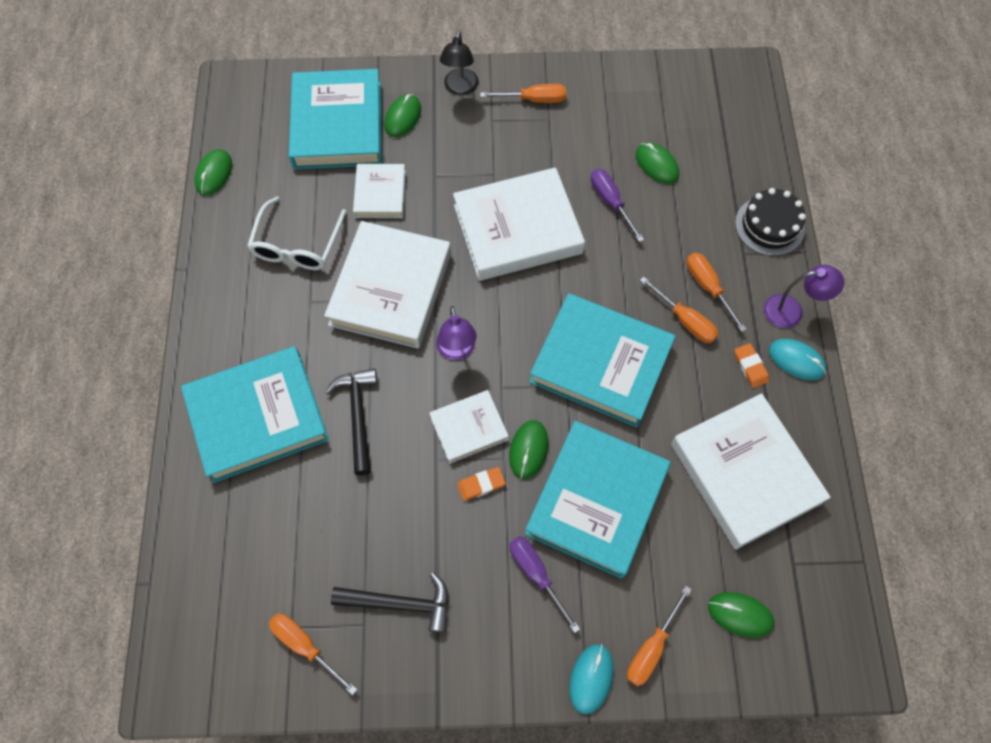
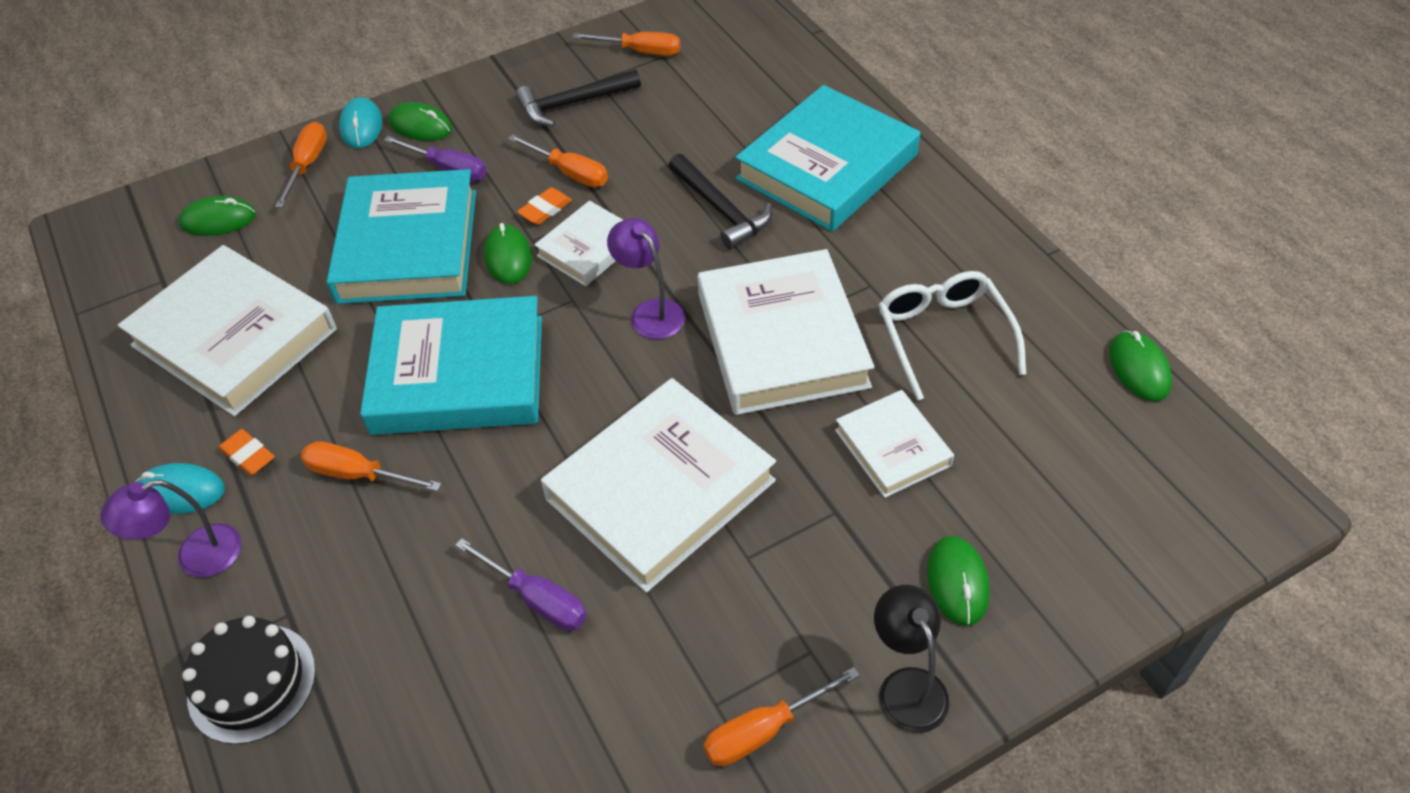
camera: 155 degrees right, 15 degrees down
turquoise book [289,69,382,169] -> none
green mouse [636,142,679,184] -> green mouse moved to [389,102,452,141]
orange screwdriver [687,253,747,332] -> orange screwdriver moved to [508,134,608,187]

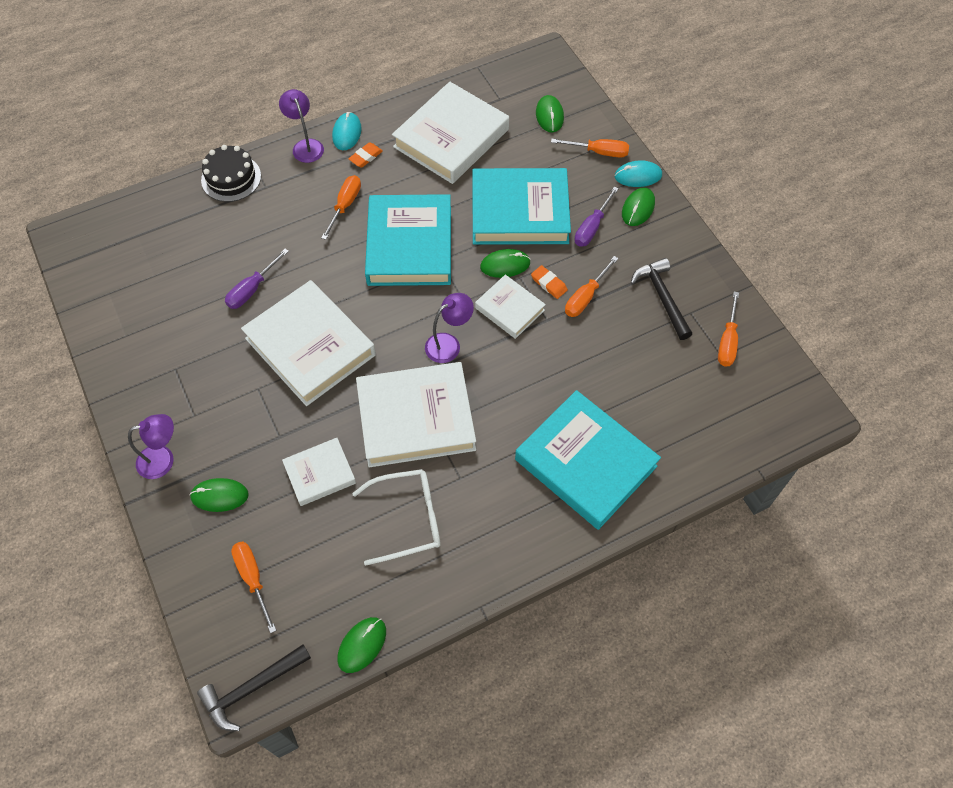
camera: 90 degrees right, 10 degrees up
black hammer [669,154,772,250] -> black hammer moved to [197,645,311,731]
orange screwdriver [703,667,860,766] -> orange screwdriver moved to [231,541,276,633]
black lamp [874,585,950,733] -> purple lamp [128,414,174,479]
green mouse [1109,330,1172,401] -> green mouse turned 45 degrees counterclockwise [337,617,386,673]

